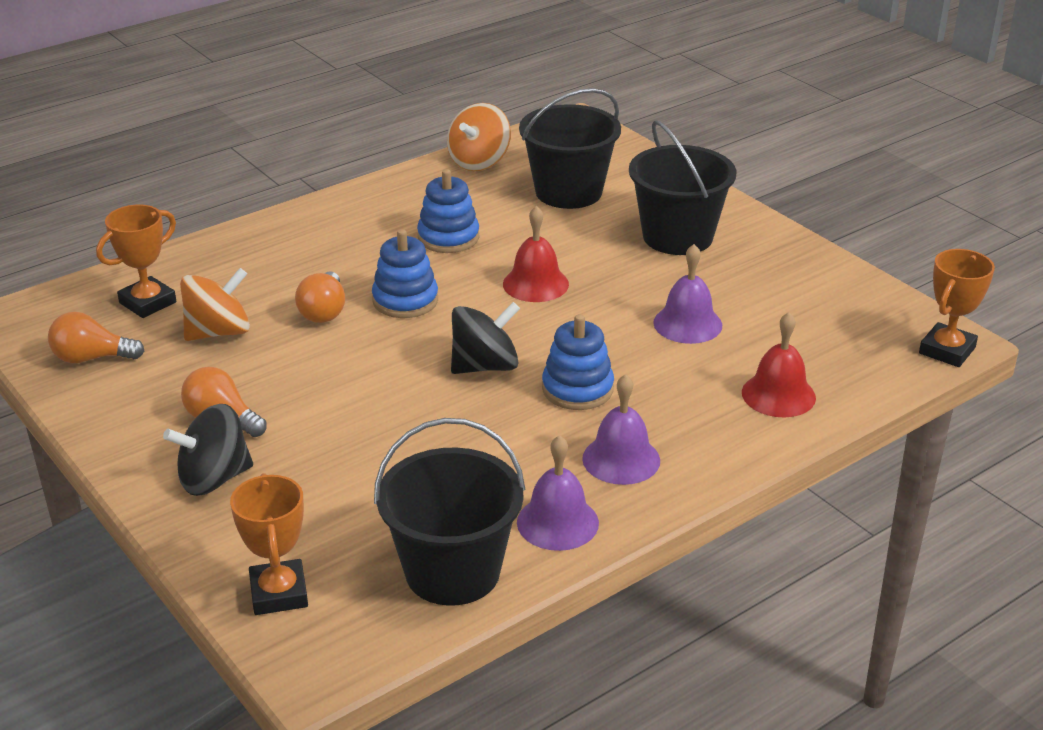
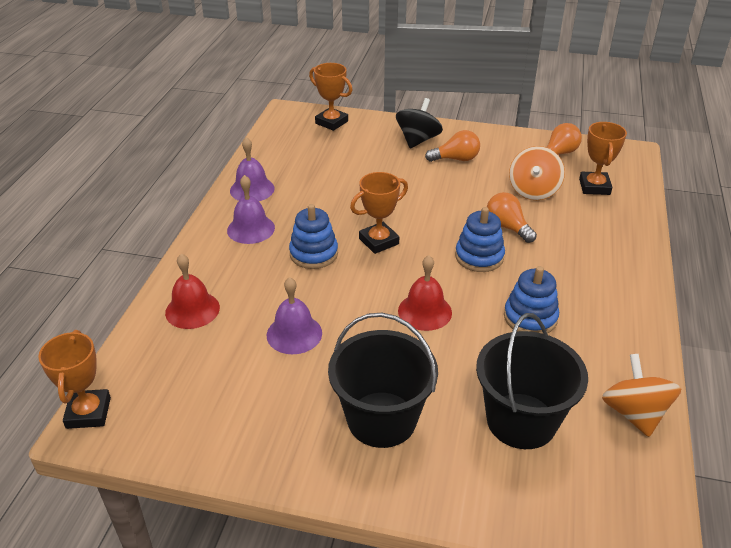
camera: 140 degrees right, 5 degrees up
black bucket [374,418,525,606] -> none
black spinning top [451,302,520,374] -> orange trophy [350,172,408,254]

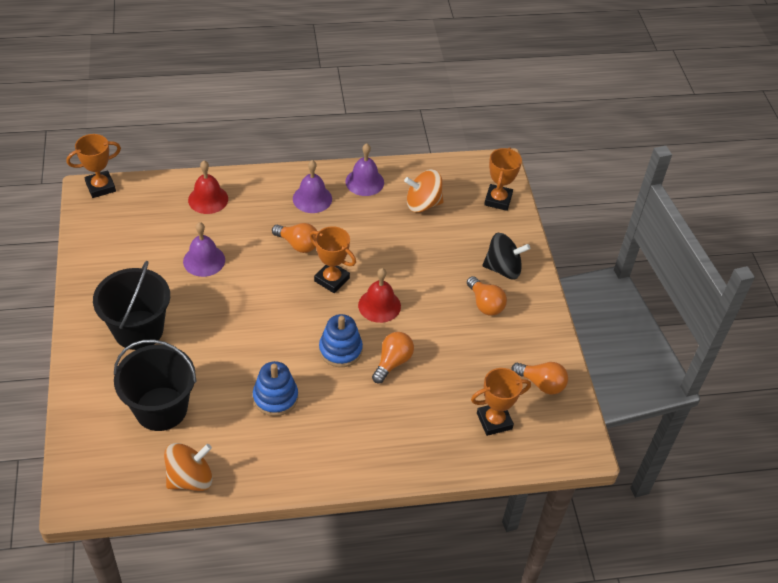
camera: 65 degrees right, 10 degrees up
blue stacking toy [289,204,338,269] -> orange light bulb [272,223,317,253]
red bell [398,255,452,331] -> red bell moved to [358,268,401,323]
orange spinning top [509,146,565,200] -> orange spinning top moved to [404,169,444,213]

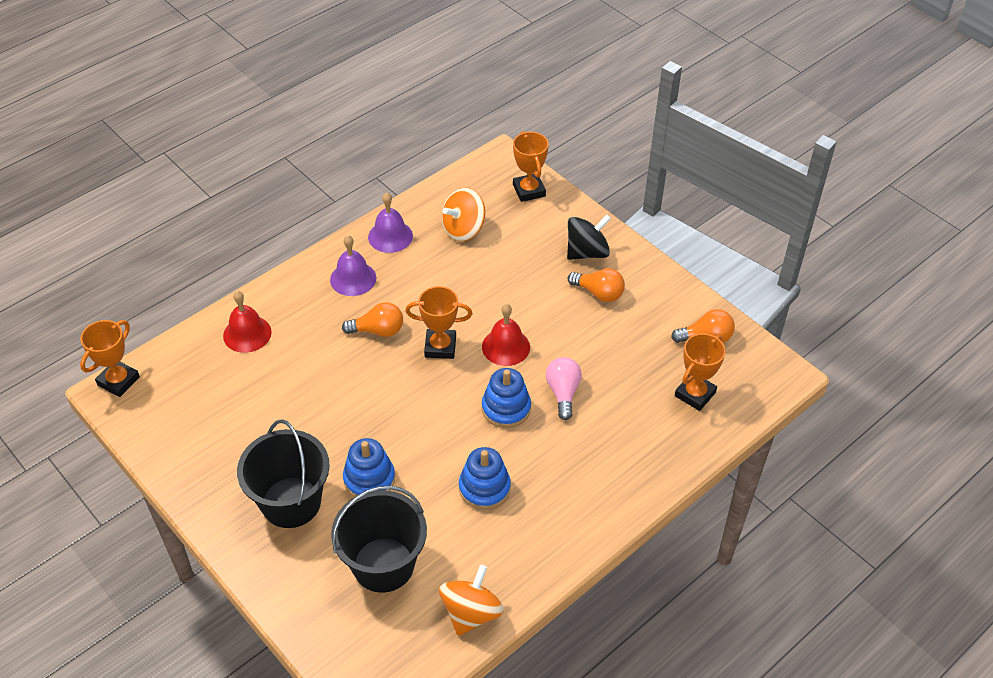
camera: 30 degrees left, 0 degrees up
purple bell [183,222,225,277] -> none
orange light bulb [372,332,414,383] -> pink light bulb [546,357,582,420]
none -> blue stacking toy [343,438,395,497]

